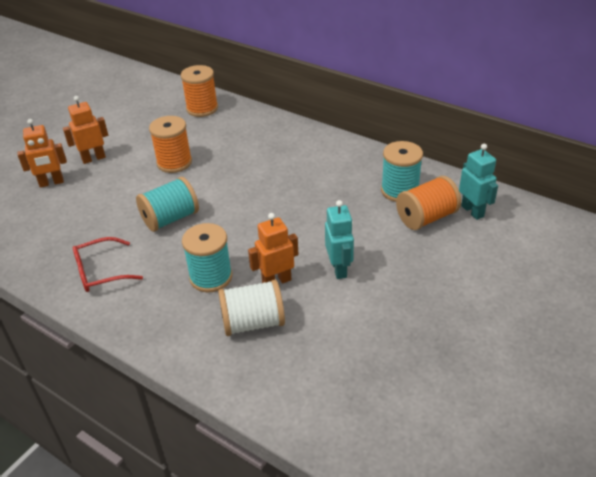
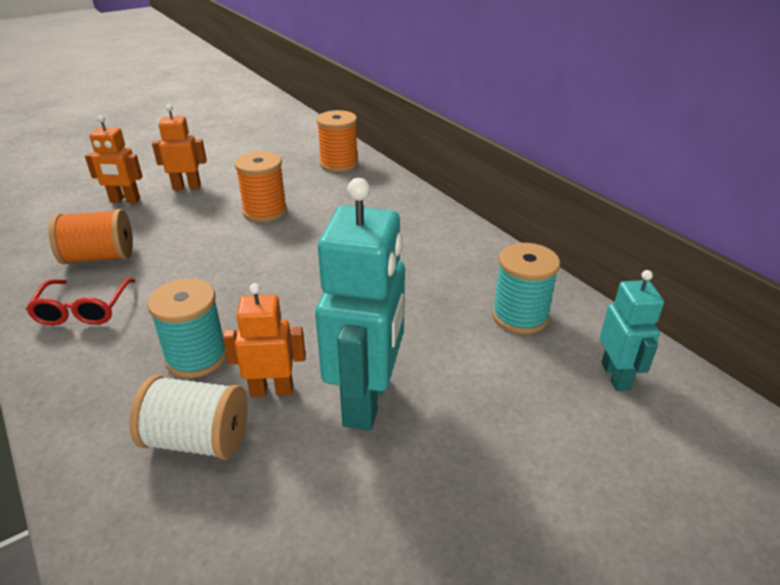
camera: 20 degrees right, 5 degrees down
red glasses [73,237,143,292] -> red glasses turned 90 degrees counterclockwise [26,278,135,326]
turquoise spool [136,177,199,232] -> none
turquoise robot [325,200,354,279] -> turquoise robot [315,178,405,431], size x1.81
orange spool [396,176,461,230] -> orange spool moved to [49,209,133,264]

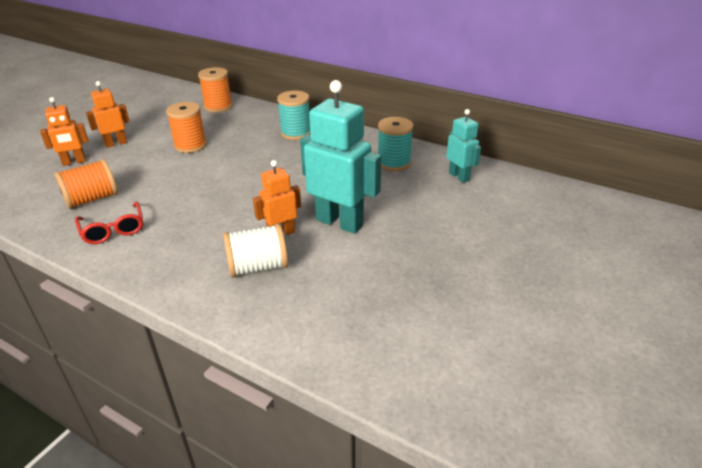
camera: 25 degrees left, 0 degrees up
turquoise spool [147,279,227,378] -> turquoise spool moved to [277,90,310,140]
turquoise robot [315,178,405,431] -> turquoise robot turned 45 degrees counterclockwise [300,80,382,234]

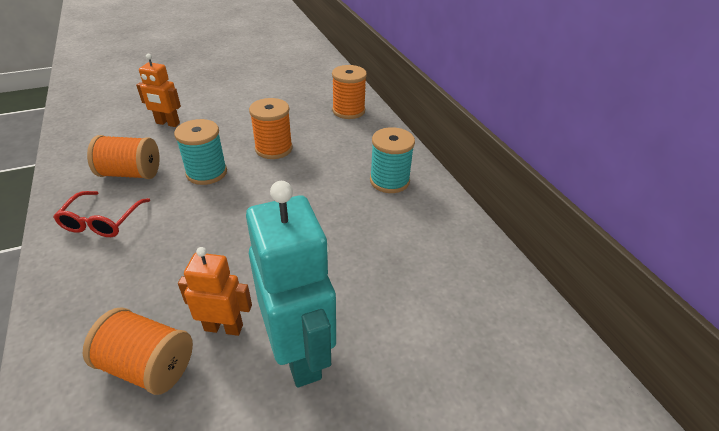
camera: 35 degrees right, 5 degrees up
orange robot [86,81,130,148] -> none
white spool [223,224,288,277] -> orange spool [83,307,193,395]
turquoise spool [378,117,414,171] -> turquoise spool moved to [174,119,227,185]
turquoise robot [446,109,481,183] -> none

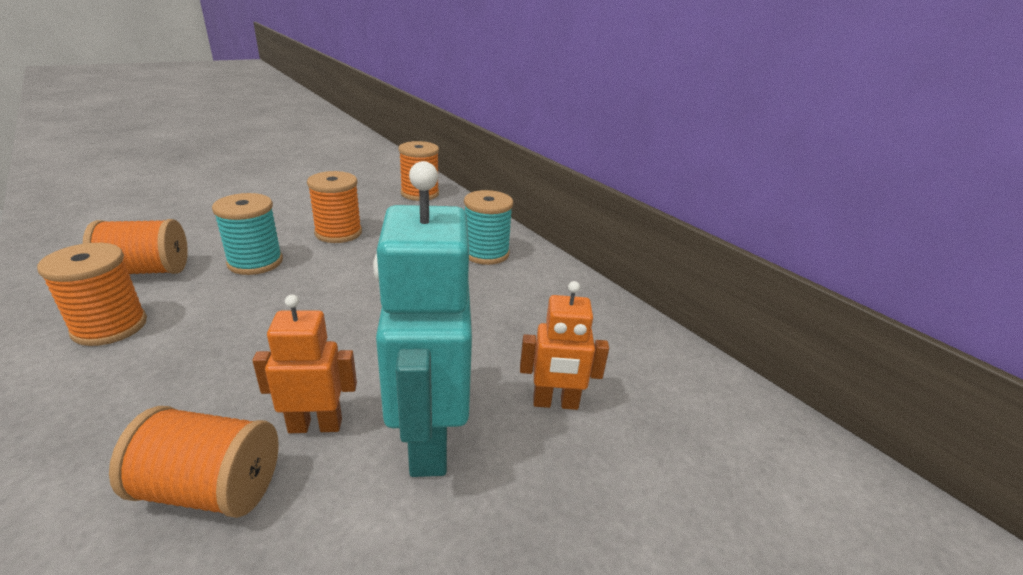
camera: 15 degrees left, 10 degrees down
red glasses [53,191,150,237] -> orange spool [37,243,147,346]
orange robot [136,54,181,127] -> orange robot moved to [520,281,609,410]
turquoise robot [246,181,336,387] -> turquoise robot turned 150 degrees counterclockwise [373,161,472,477]

